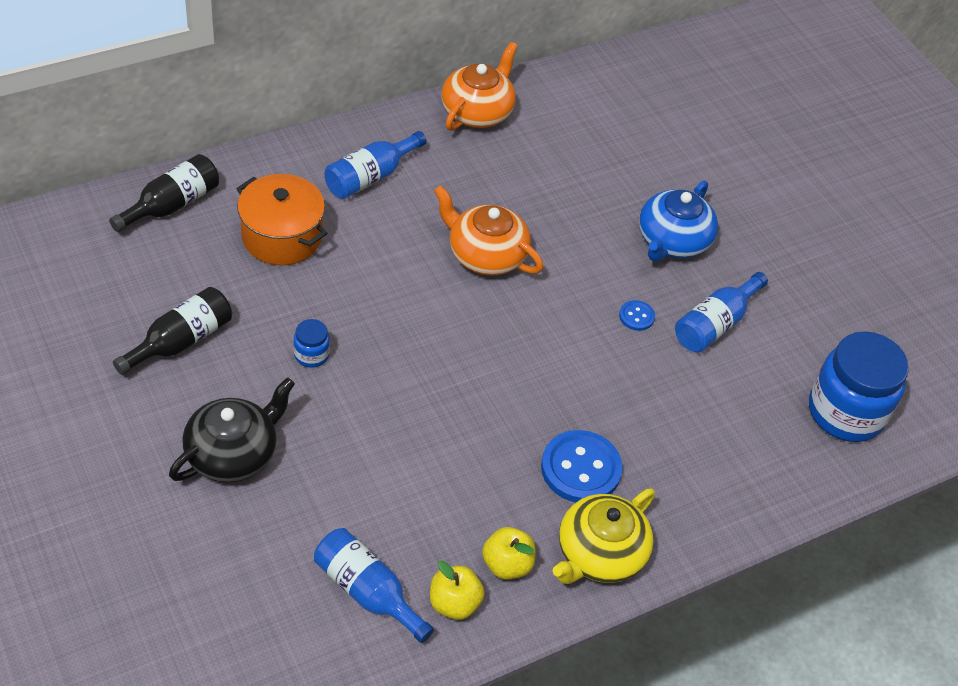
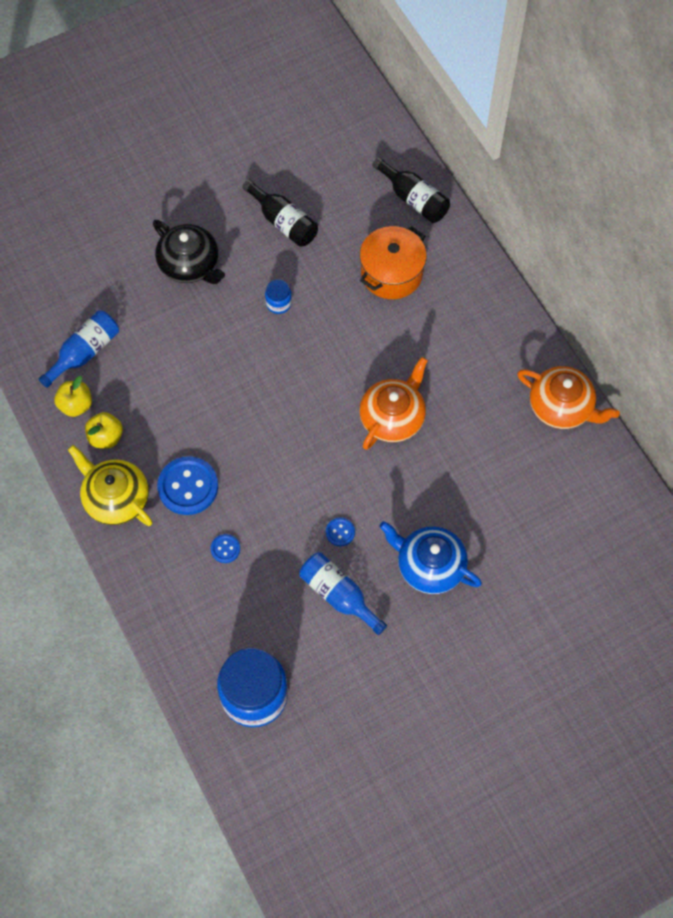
camera: 95 degrees right, 15 degrees up
blue bottle [324,131,426,199] -> none
none -> blue button [211,534,240,563]

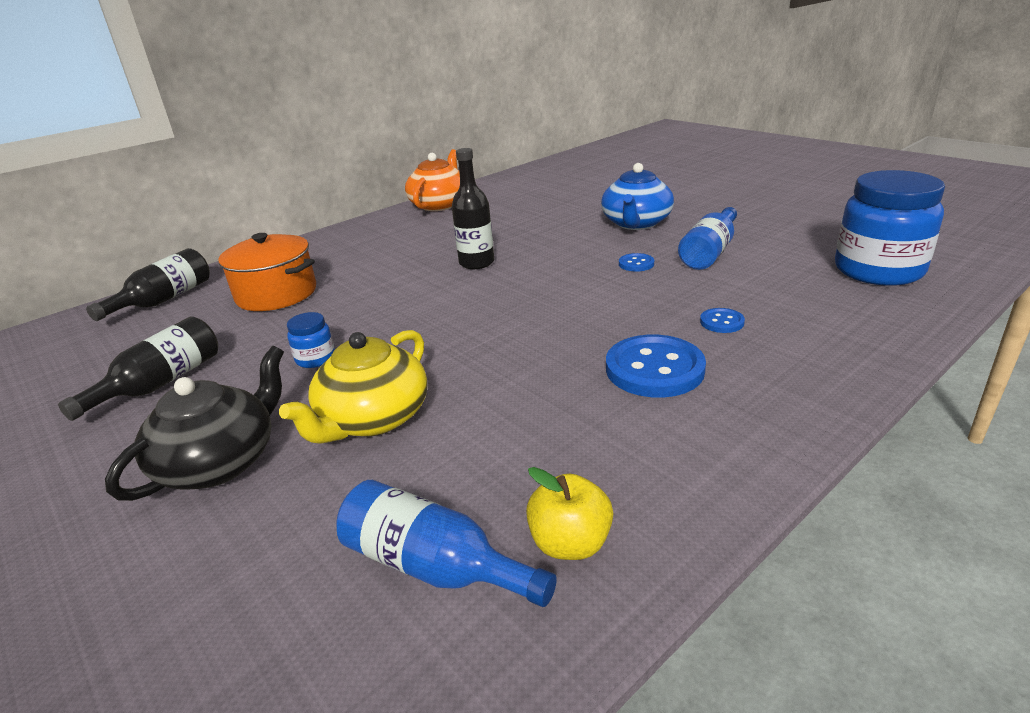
camera: 100 degrees left, 35 degrees down
yellow teapot [68,445,153,526] -> yellow teapot moved to [279,330,428,444]
yellow apple [85,412,123,449] -> none
orange teapot [359,357,428,450] -> black bottle [452,148,494,269]

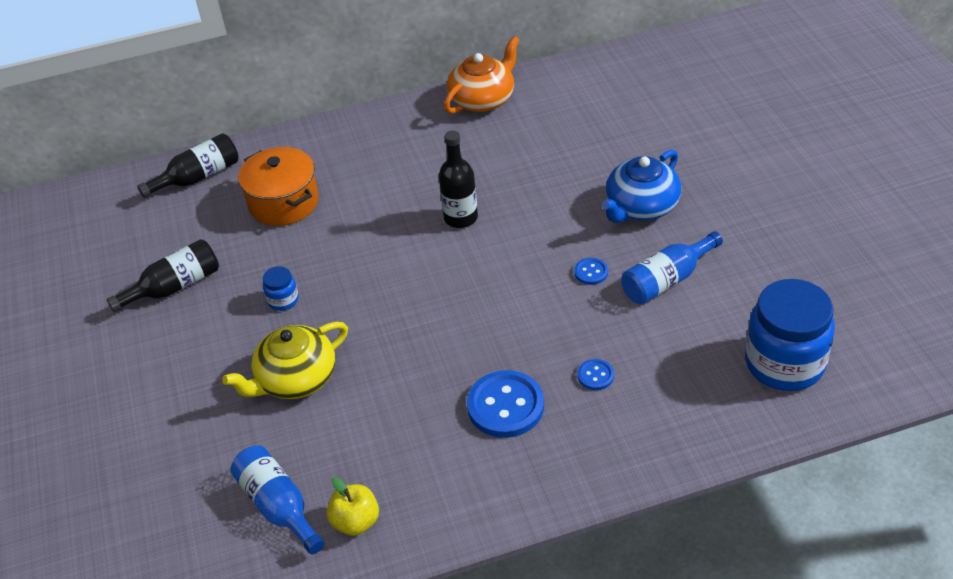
camera: 25 degrees right, 15 degrees up
black teapot [105,346,284,501] -> none

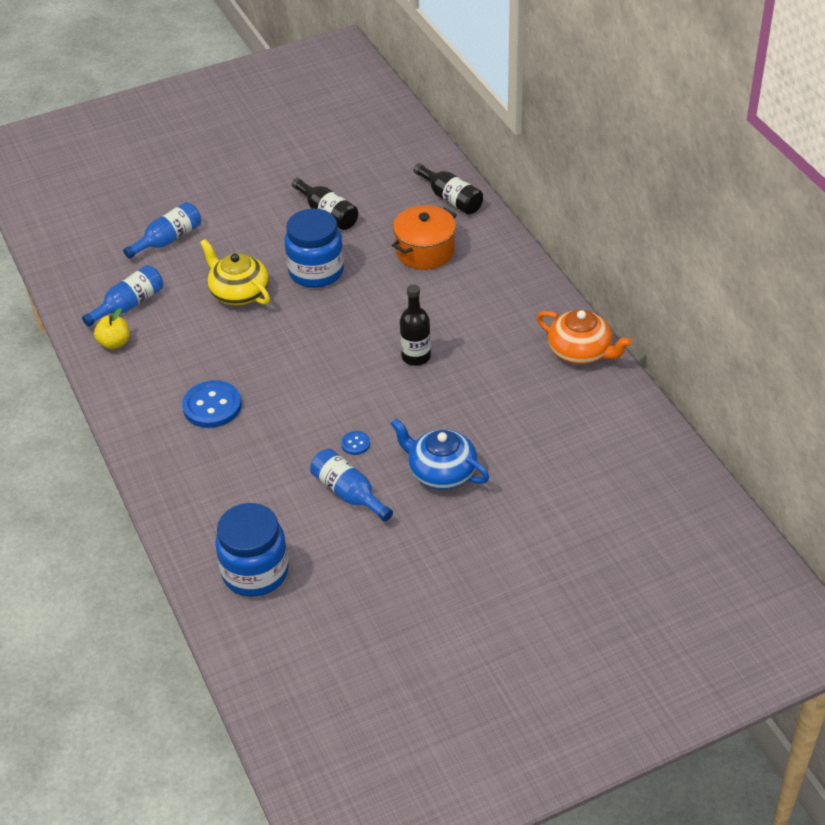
camera: 80 degrees right, 0 degrees up
blue jar [263,266,299,311] -> blue jar [285,209,344,288], size x2.29
blue button [578,359,614,390] -> none
none -> blue bottle [123,202,201,259]

